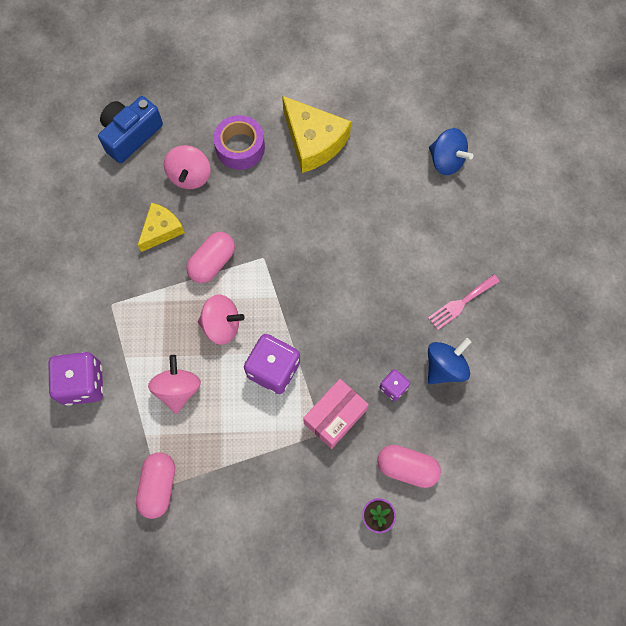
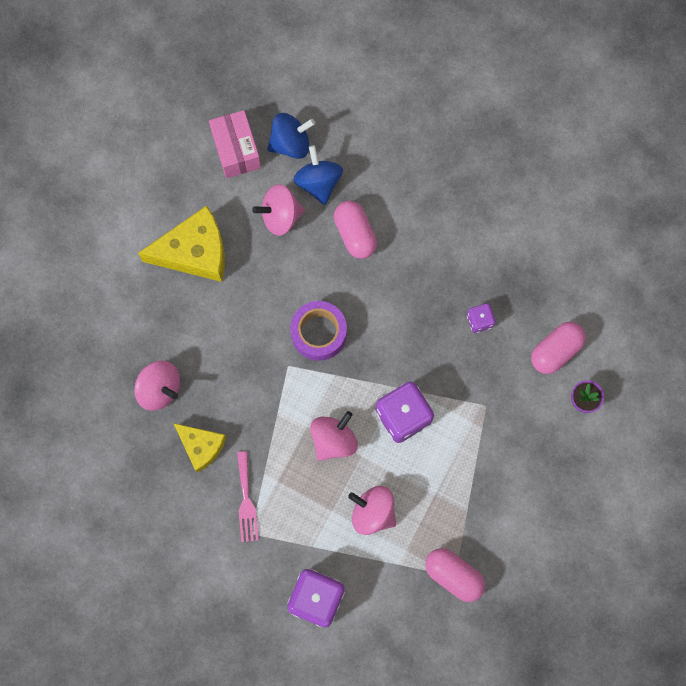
camera: 60 degrees left, 5 degrees up
blue camera [98,96,163,163] -> none
yellow cheese [138,203,185,252] -> yellow cheese turned 150 degrees clockwise [173,423,226,473]
pink capsule [186,232,235,283] -> pink capsule moved to [334,201,377,259]
purple tape [213,115,265,170] -> purple tape moved to [290,301,347,361]
pink box [303,379,369,449] -> pink box moved to [209,110,261,178]
pink fork [428,274,500,330] -> pink fork moved to [237,451,259,542]
blue spinning top [428,338,471,384] -> blue spinning top moved to [293,145,343,205]
none -> pink spinning top [252,184,305,236]

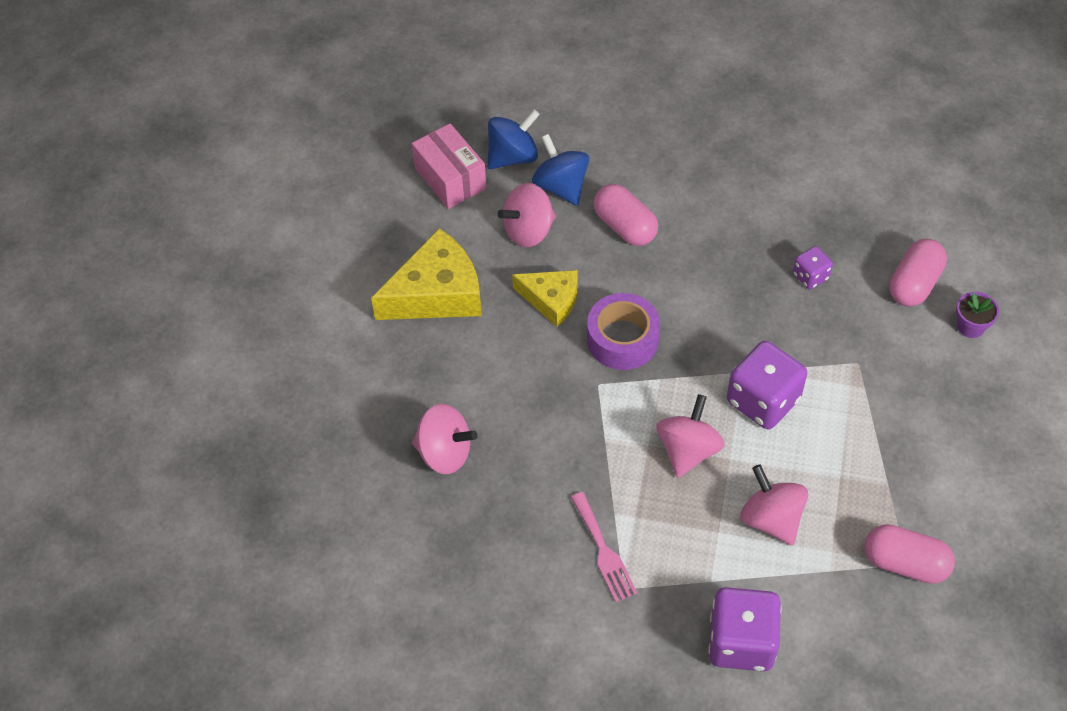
camera: 15 degrees left, 20 degrees down
yellow cheese [173,423,226,473] -> yellow cheese moved to [512,270,578,327]
pink spinning top [348,486,396,535] -> pink spinning top turned 45 degrees clockwise [740,465,808,545]

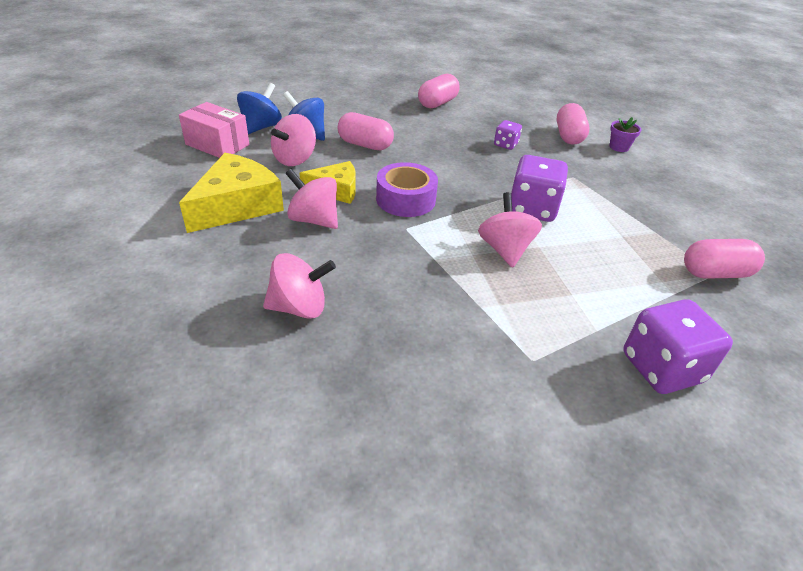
camera: 30 degrees left, 15 degrees down
pink fork [571,492,637,602] -> none
pink spinning top [740,465,808,545] -> pink spinning top moved to [285,169,338,229]
none -> pink capsule [418,74,460,108]

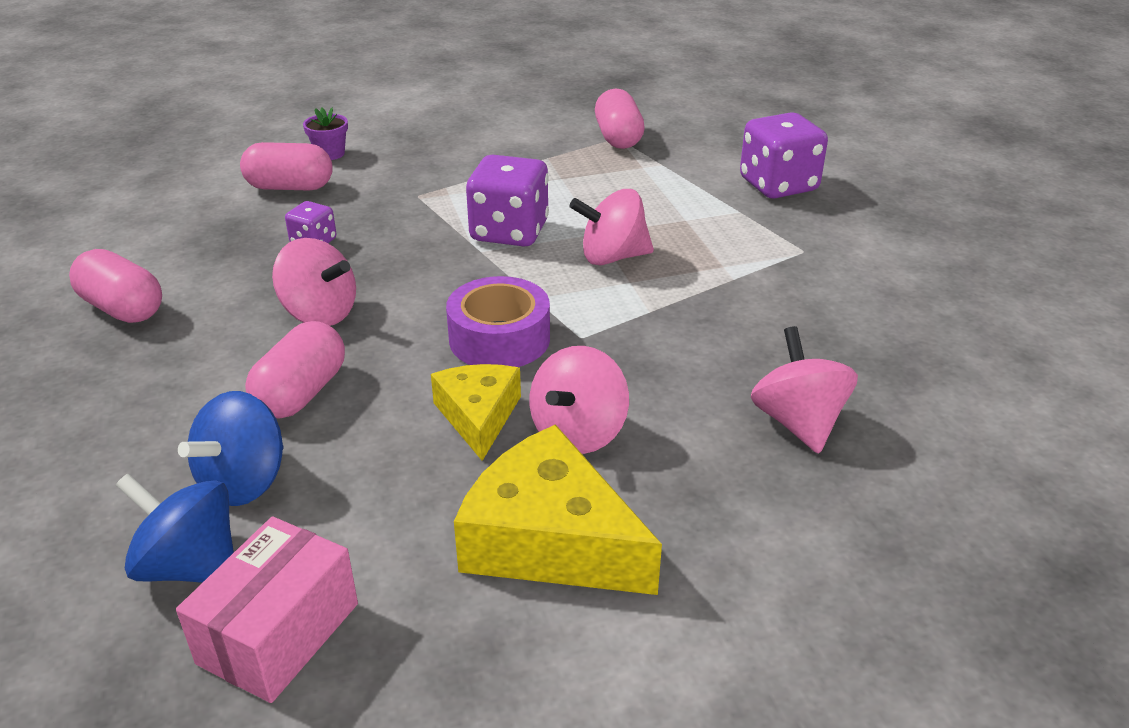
camera: 90 degrees left, 5 degrees down
pink spinning top [271,114,316,166] -> pink spinning top moved to [272,238,356,326]

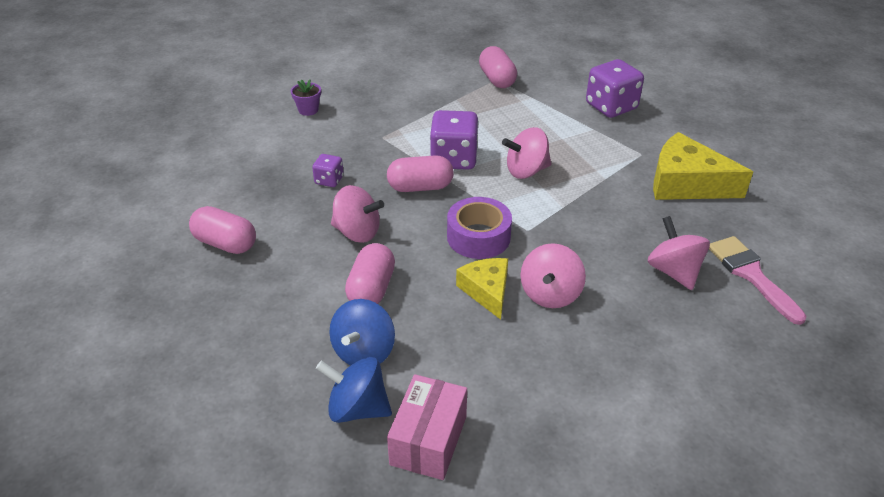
camera: 10 degrees left, 5 degrees up
pink capsule [240,142,333,190] -> pink capsule moved to [387,155,454,192]
yellow cheese [454,424,662,595] -> yellow cheese moved to [653,132,753,200]
none -> pink brush [709,236,806,325]

